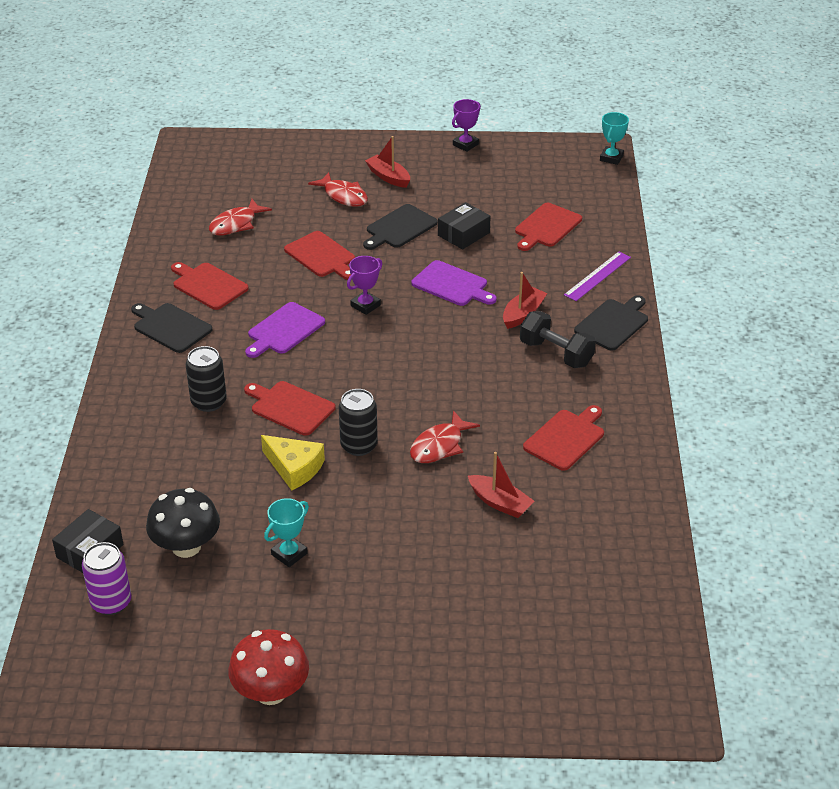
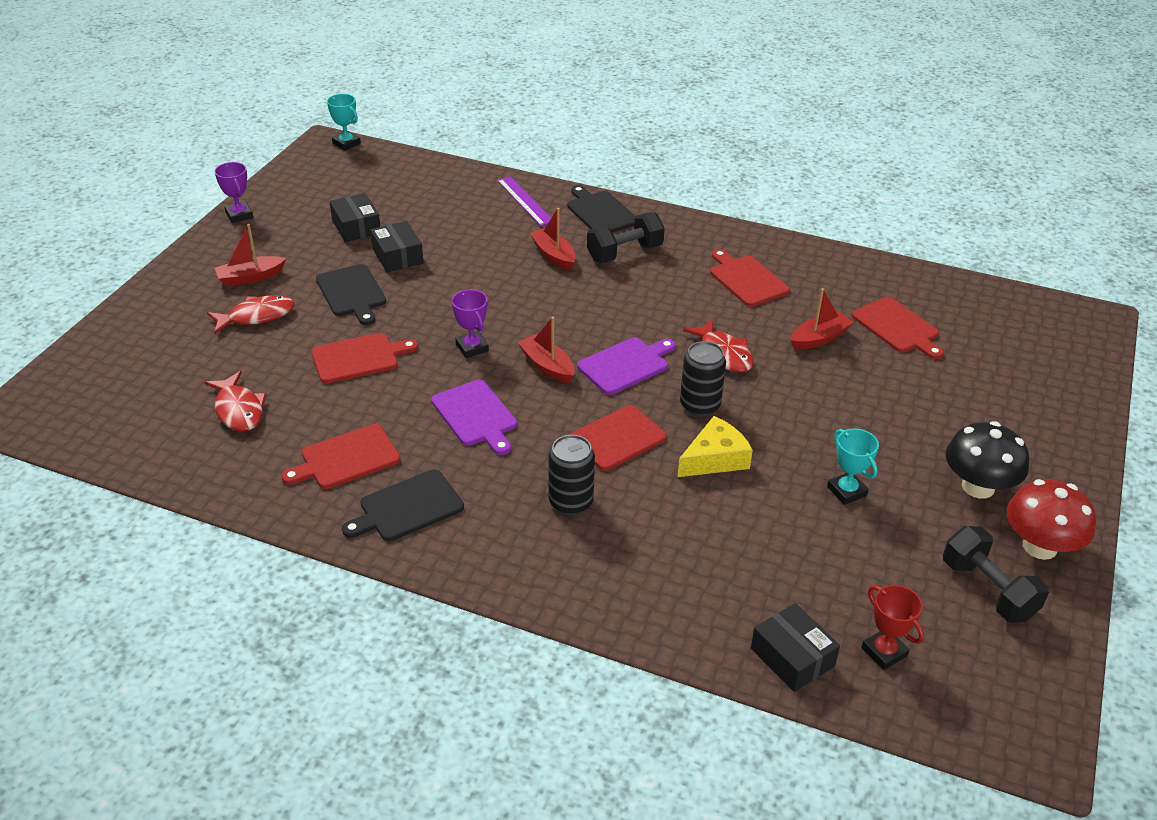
camera: 70 degrees left, 0 degrees up
purple can [82,542,132,615] -> red trophy [861,585,924,670]
black mushroom [146,488,220,558] -> black mushroom moved to [946,421,1029,499]
purple cutting board [411,260,497,306] -> purple cutting board moved to [577,337,676,395]
red cutting board [515,203,582,251] -> red cutting board moved to [852,297,944,359]
none -> black box [330,193,380,242]
none -> red boat [518,317,575,383]
none -> black dumbbell [943,526,1049,622]

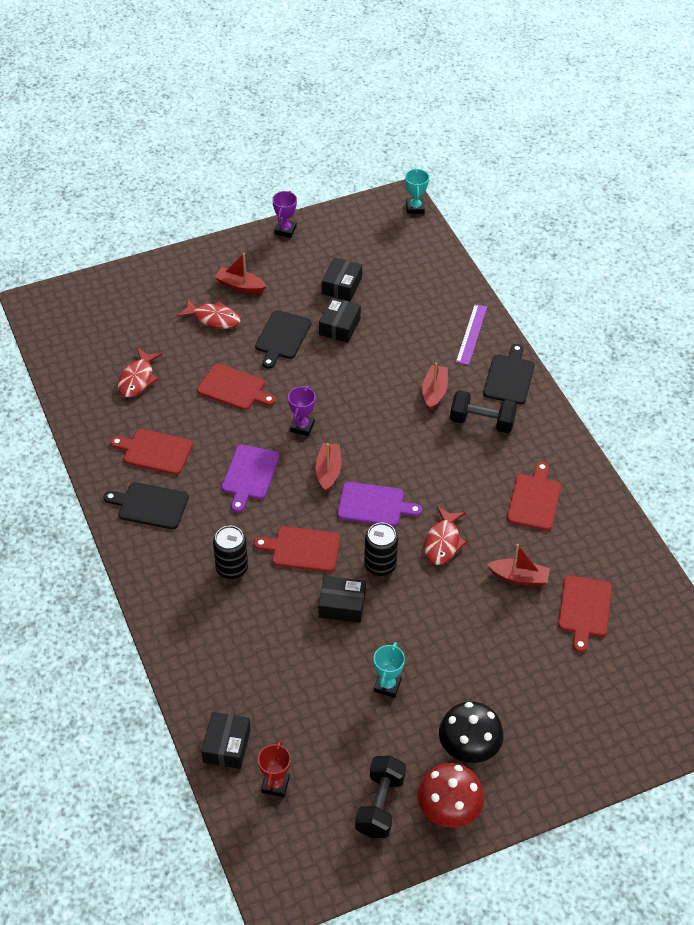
camera: 45 degrees right, 10 degrees up
yellow cheese [678,416,753,477] -> black box [319,576,366,623]

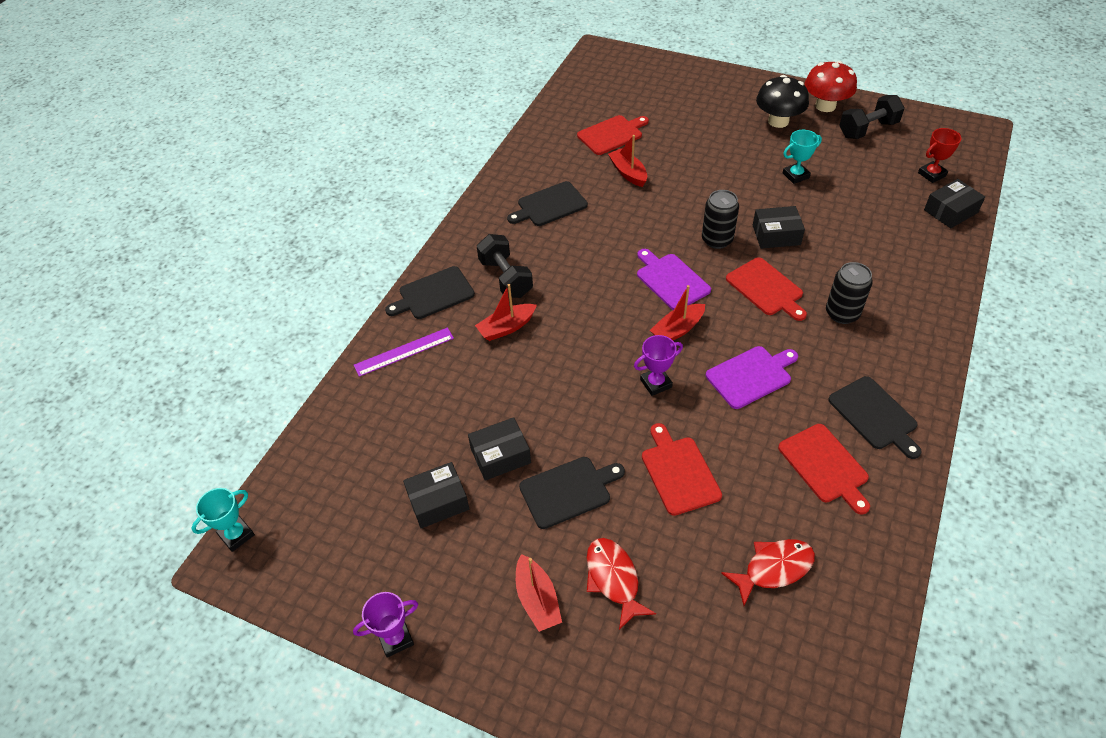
camera: 130 degrees left, 0 degrees up
black box [319,576,366,623] -> black box turned 60 degrees counterclockwise [753,206,805,249]
red fish [424,506,467,565] -> none
red cutting board [507,462,561,531] -> black cutting board [507,181,588,226]

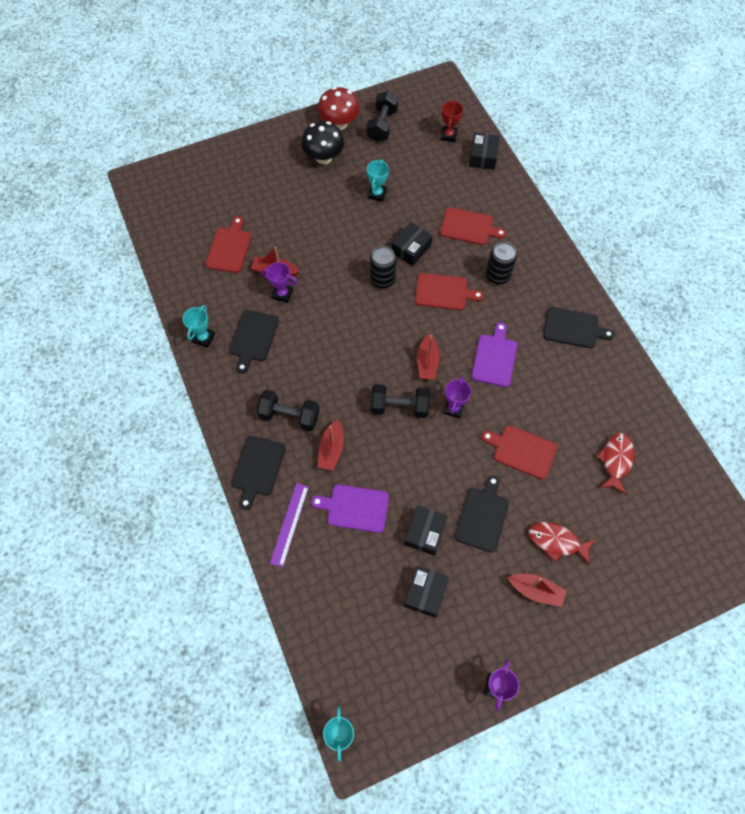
camera: 50 degrees left, 15 degrees up
purple cutting board [637,249,711,310] -> purple cutting board moved to [311,484,389,533]
red cutting board [778,424,870,515] -> red cutting board moved to [440,207,507,245]
none -> turquoise trophy [183,305,215,347]
none -> purple trophy [261,262,298,303]
none -> black dumbbell [371,384,430,418]

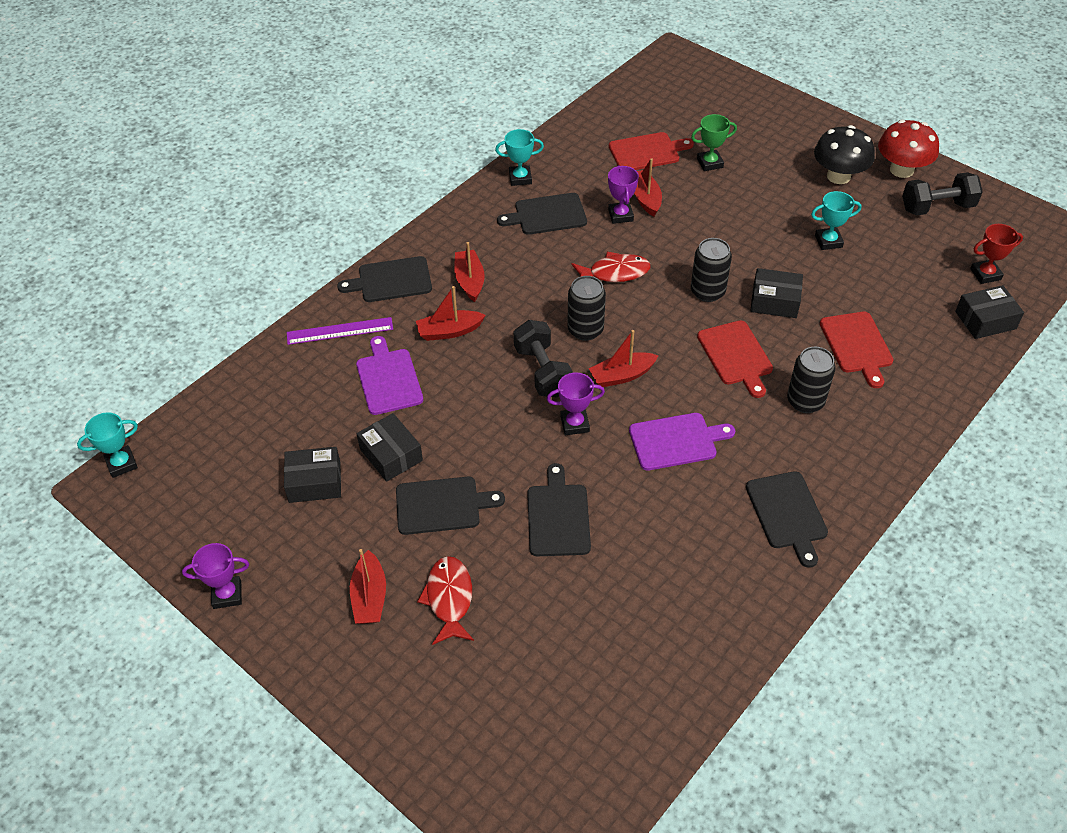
camera: 65 degrees right, 15 degrees down
black dumbbell [256,390,320,431] -> red boat [454,242,485,302]
black box [404,505,448,556] -> black box turned 60 degrees clockwise [357,413,423,482]
red cutting board [481,425,557,479] -> black cutting board [527,463,591,556]
red fish [596,433,634,495] -> red fish moved to [572,252,651,282]
none -> black can [567,276,606,341]
none -> green trophy [691,114,737,171]

